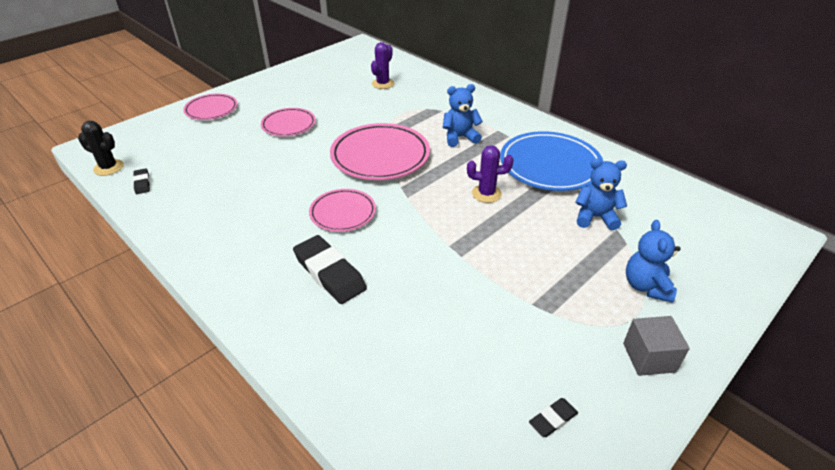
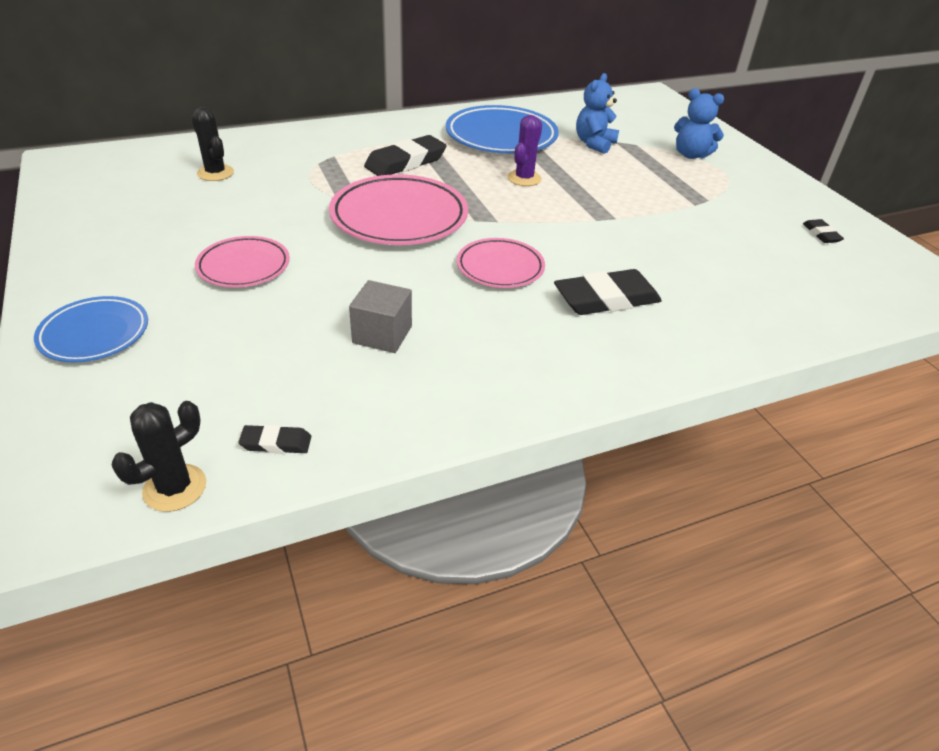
camera: 70 degrees left, 0 degrees up
pink plate [183,93,238,120] -> blue plate [34,296,148,362]
purple cactus [371,42,394,89] -> black cactus [192,107,234,181]
blue teddy bear [443,84,483,147] -> black eraser [364,135,447,176]
grey cube [623,316,690,376] -> grey cube moved to [349,280,412,353]

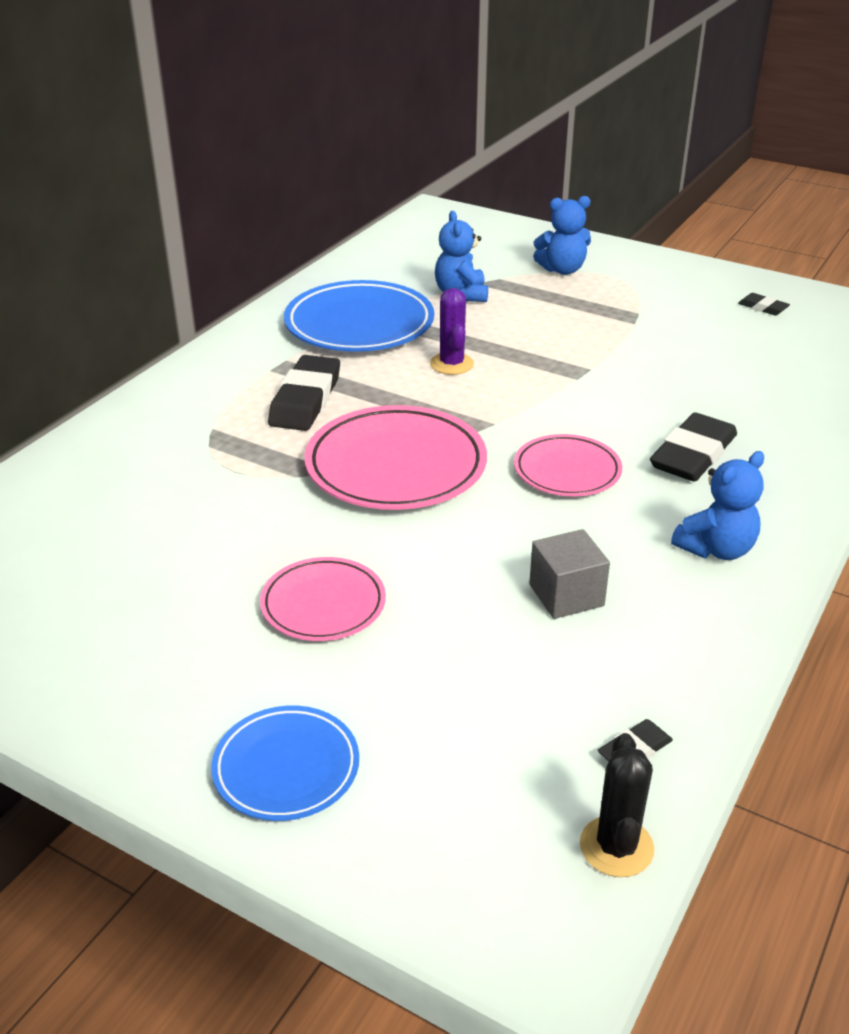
camera: 35 degrees left, 5 degrees down
black cactus [192,107,234,181] -> none
none -> blue teddy bear [671,451,764,560]

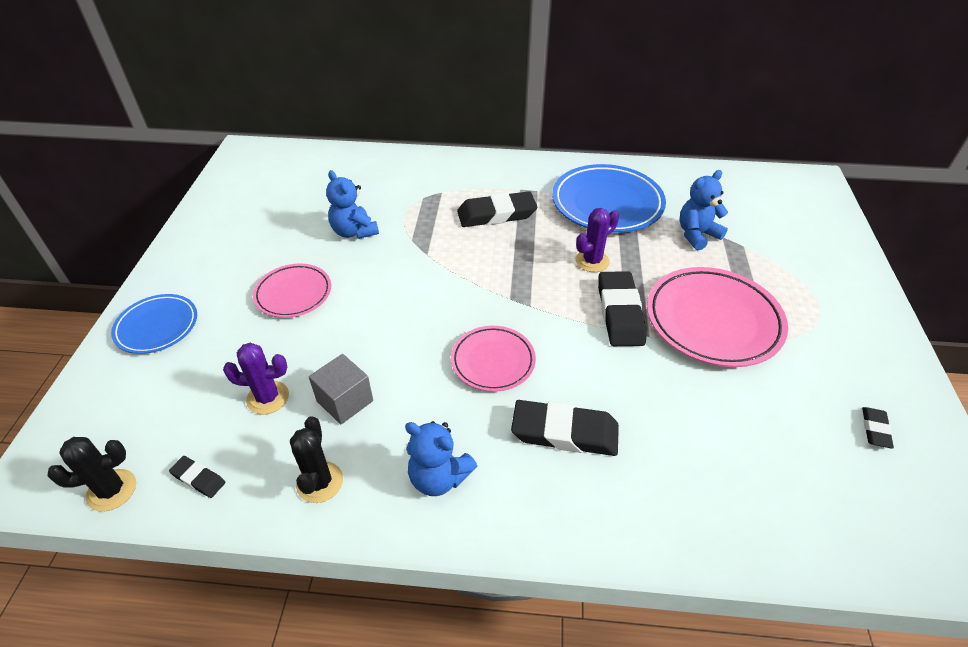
camera: 65 degrees right, 10 degrees up
pink plate [304,405,487,510] -> pink plate moved to [647,267,788,367]
blue teddy bear [533,196,591,275] -> blue teddy bear moved to [326,170,379,239]
none -> purple cactus [223,343,289,415]
none -> black cactus [290,416,343,503]
none -> black eraser [598,271,646,346]

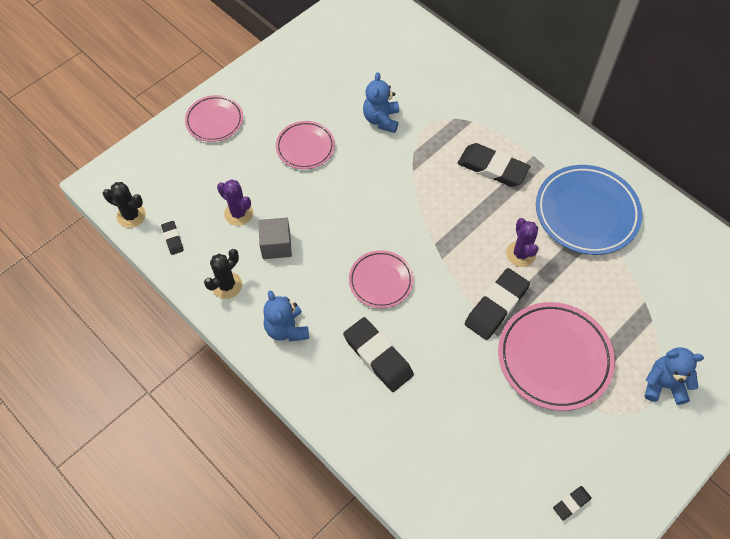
camera: 40 degrees right, 15 degrees up
blue plate [111,294,197,354] -> pink plate [185,95,243,142]
purple cactus [575,208,619,272] -> purple cactus turned 75 degrees clockwise [506,218,538,267]
blue teddy bear [679,170,728,250] -> blue teddy bear moved to [645,347,704,405]

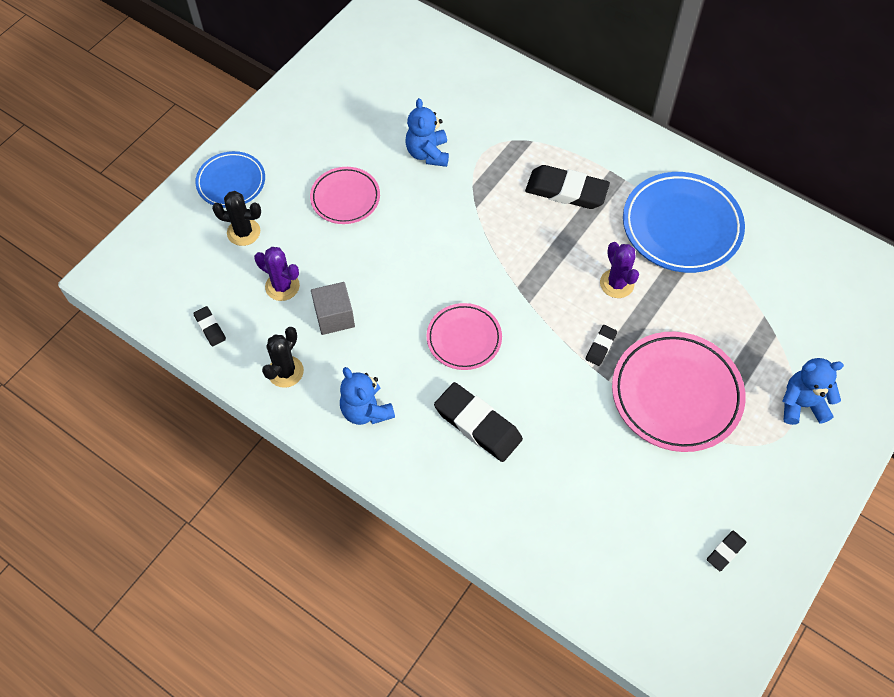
camera: 10 degrees left, 0 degrees up
black cactus [103,182,146,228] -> black cactus moved to [212,191,261,246]
pink plate [185,95,243,142] -> blue plate [195,151,265,208]
black eraser [465,268,530,340] -> black eraser [586,325,617,366], size x0.49

